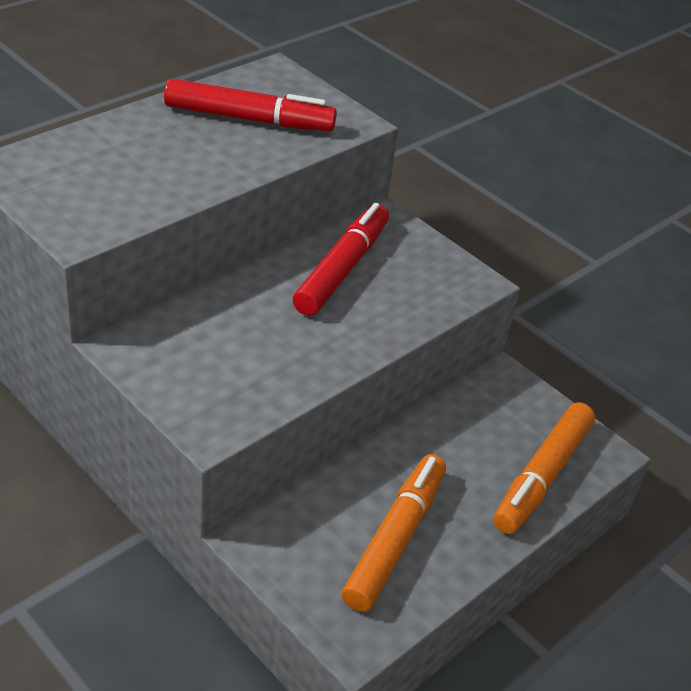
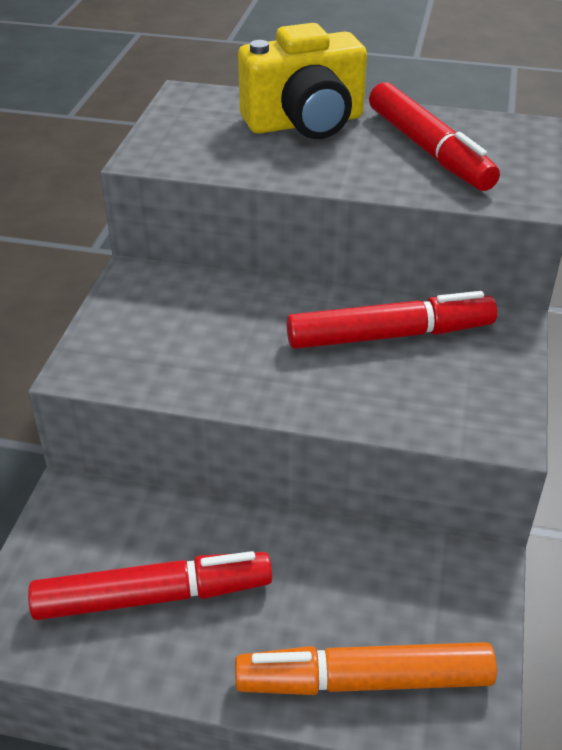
camera: 60 degrees right, 0 degrees up
orange marker [342,454,446,612] -> red marker [28,551,272,620]
none -> yellow camera [238,23,367,139]

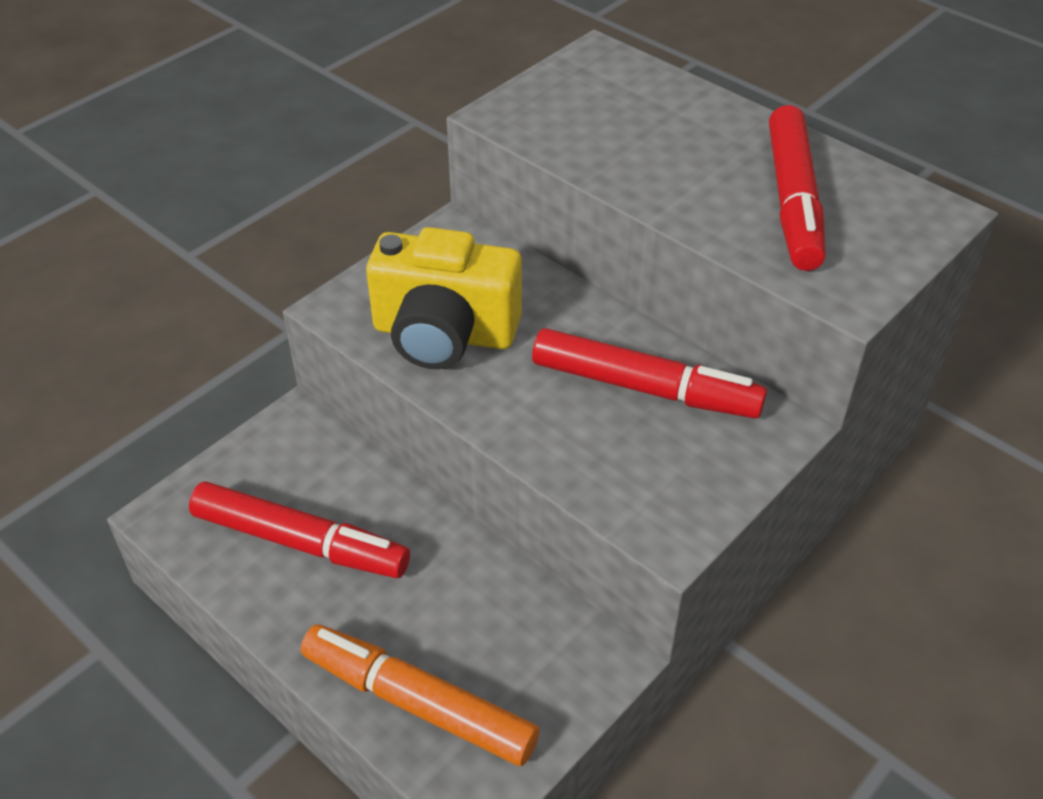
camera: 30 degrees right, 5 degrees up
yellow camera [238,23,367,139] -> yellow camera moved to [366,227,522,369]

